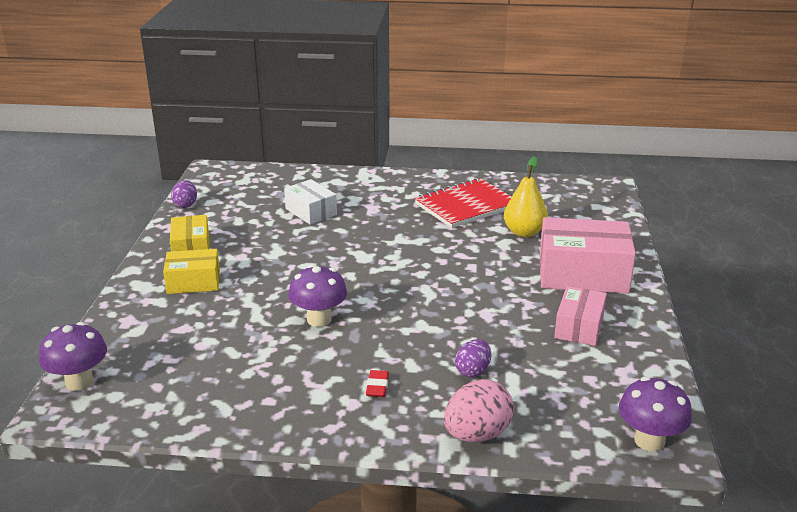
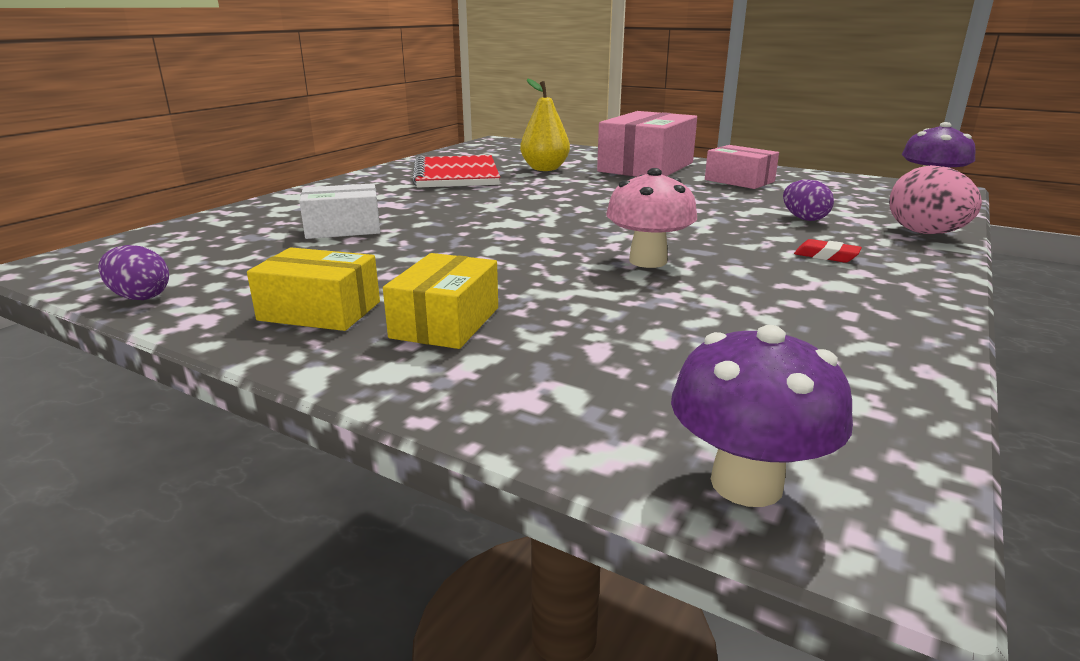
camera: 65 degrees left, 5 degrees down
purple mushroom [288,265,347,327] -> pink mushroom [606,168,697,268]

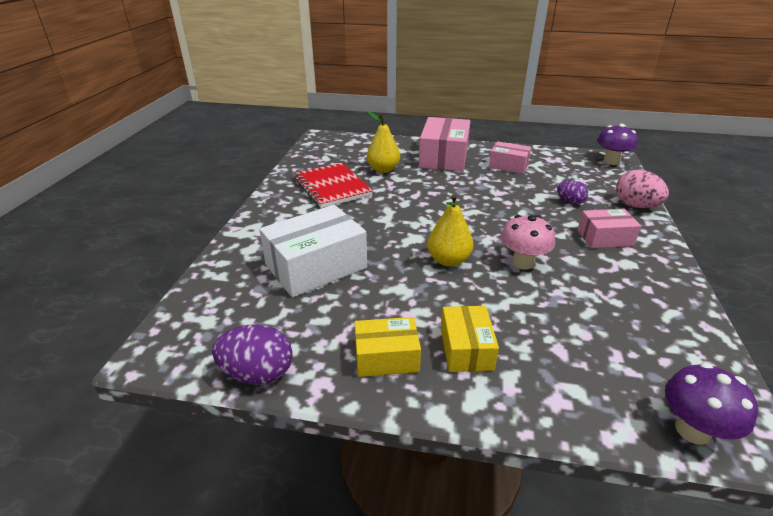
camera: 20 degrees left, 10 degrees up
purple egg [98,245,169,300] -> purple egg [212,324,293,385], size x1.59
white box [299,183,380,239] -> white box [259,205,367,297], size x1.72
red eraser [794,239,862,263] -> pink box [578,209,641,248]
none -> yellow pear [427,194,473,267]

